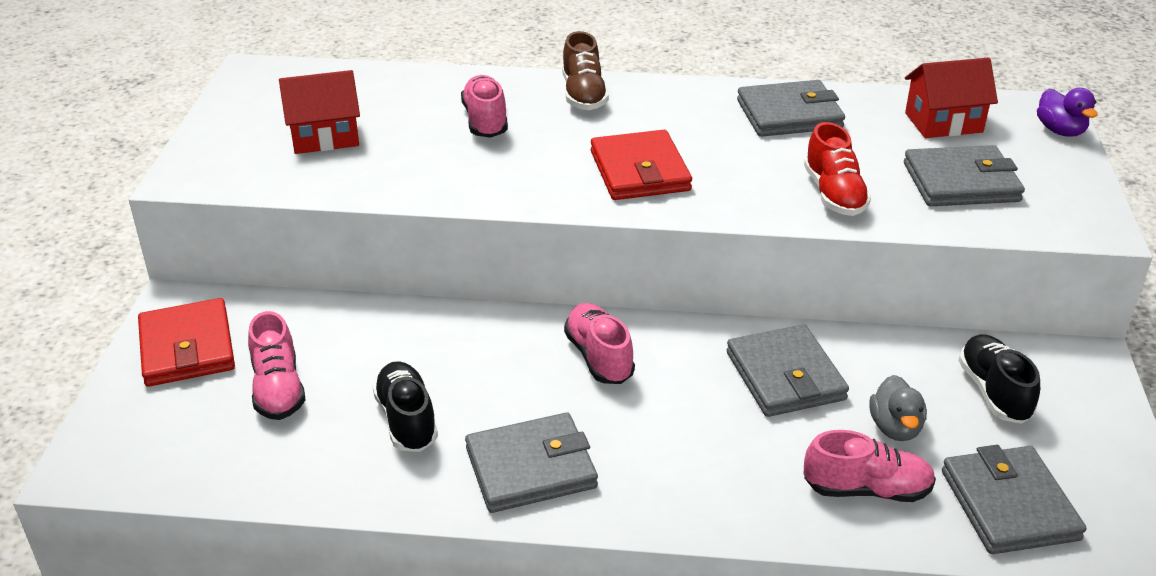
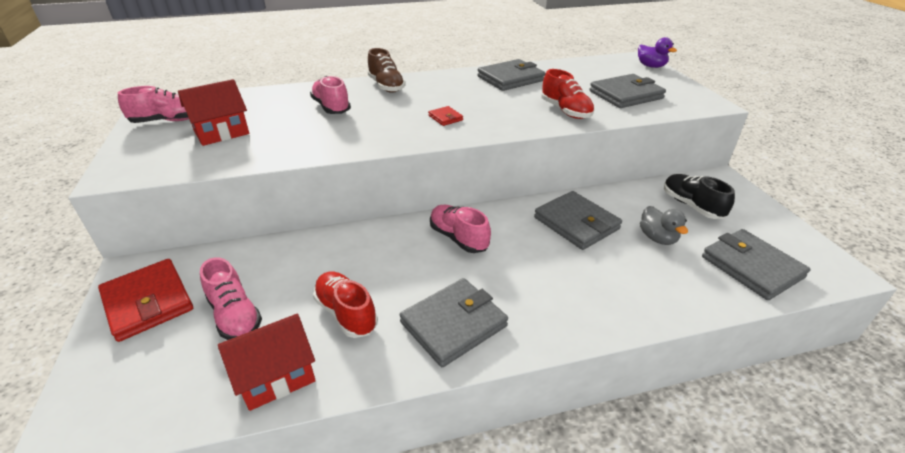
camera: 20 degrees left, 0 degrees up
black shoe [373,361,438,452] -> red shoe [313,272,378,338]
red wallet [591,130,692,200] -> red wallet [428,106,463,126], size x0.47
pink shoe [804,430,936,502] -> pink shoe moved to [118,86,189,123]
red house [905,58,998,138] -> red house moved to [218,314,316,411]

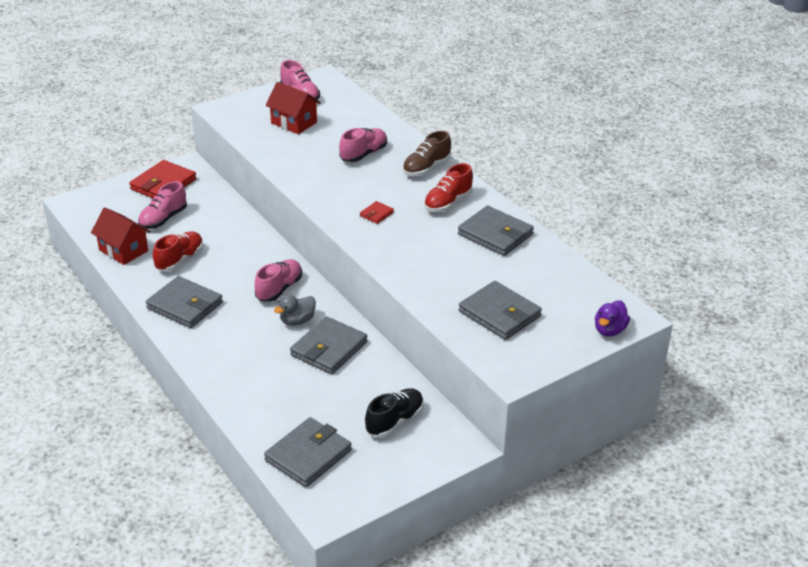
camera: 70 degrees right, 0 degrees up
red shoe [541,69,595,119] -> red shoe moved to [424,163,473,212]
grey duck [640,206,688,245] -> grey duck moved to [274,295,316,326]

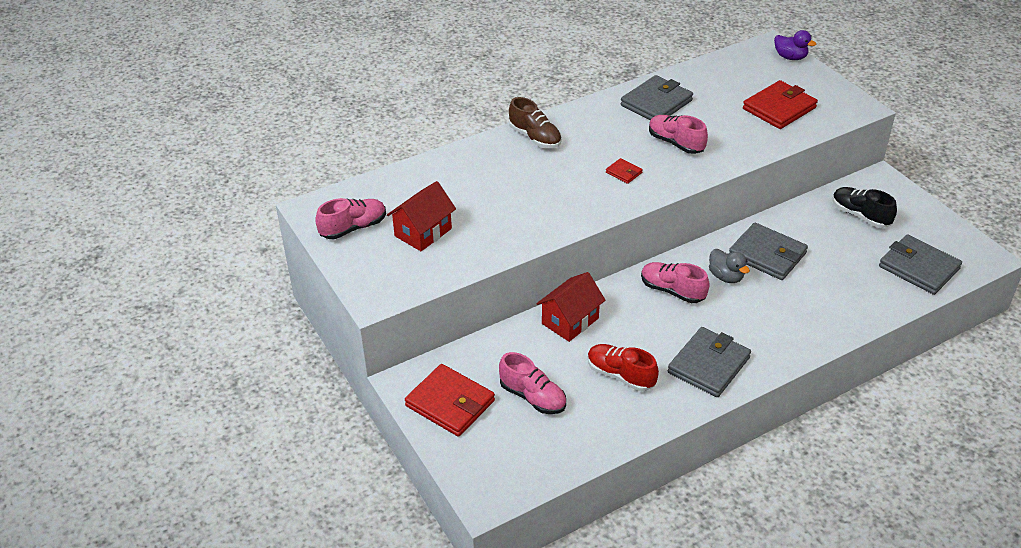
camera: 85 degrees left, 5 degrees up
red house [91,207,150,265] -> red house moved to [536,272,606,342]
pink shoe [339,128,387,162] -> pink shoe moved to [649,115,708,154]
red shoe [424,163,473,212] -> none
grey wallet [459,281,542,340] -> red wallet [743,80,818,129]

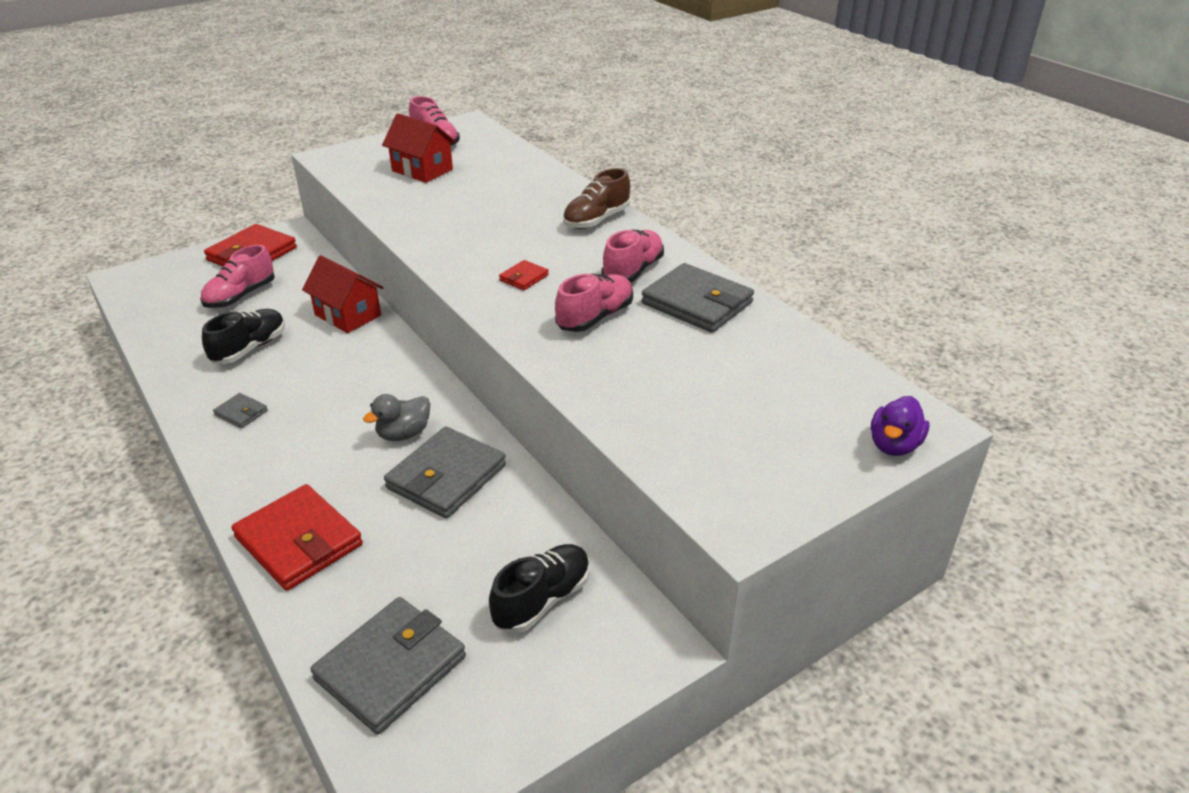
camera: 85 degrees right, 5 degrees down
red shoe [588,344,659,391] -> black shoe [202,309,285,364]
pink shoe [641,262,710,303] -> pink shoe moved to [602,229,664,283]
grey wallet [668,327,751,397] -> grey wallet [213,393,268,428], size x0.47
red wallet [743,80,818,129] -> red wallet moved to [232,484,363,591]

